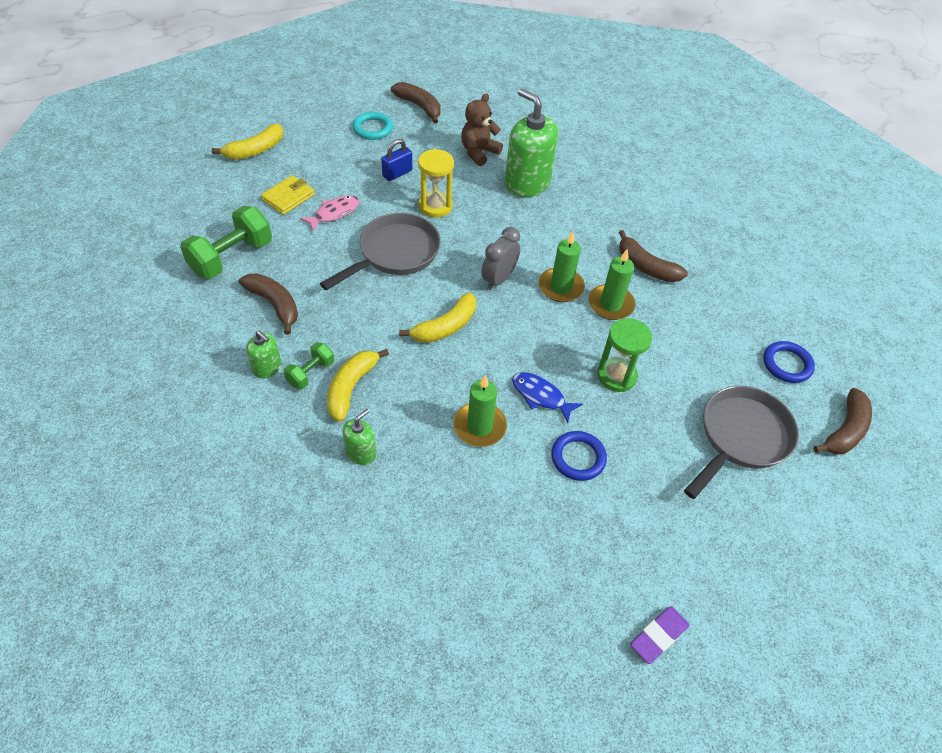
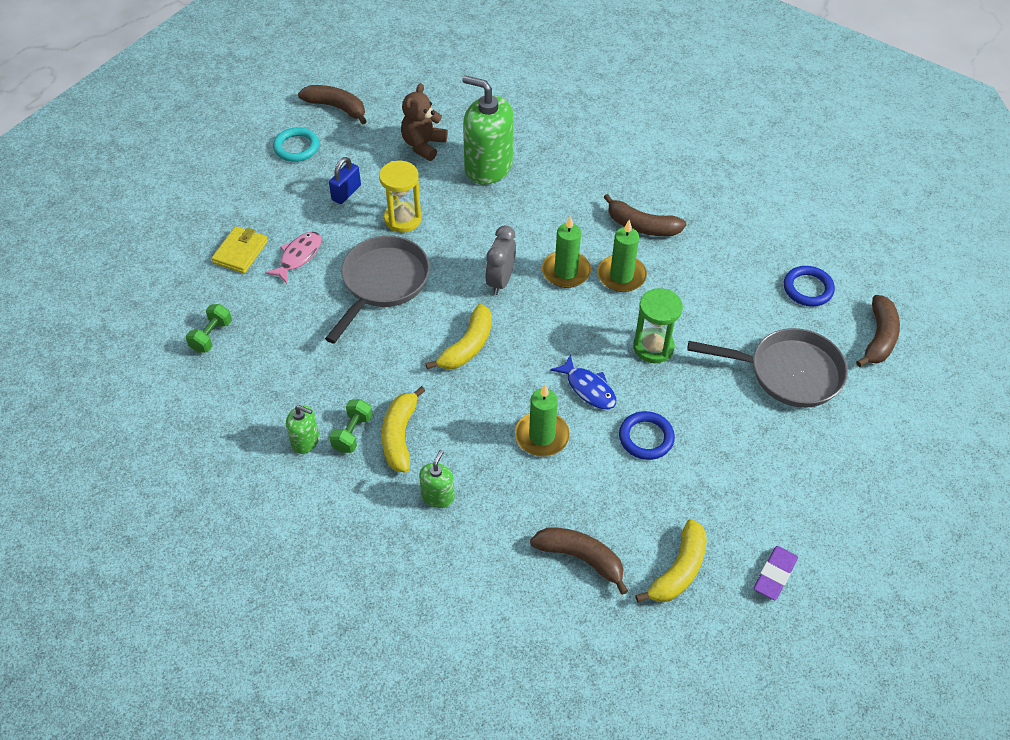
camera: 15 degrees left, 0 degrees up
green dumbbell [180,206,272,279] -> green dumbbell [186,304,232,353], size x0.54
yellow banana [212,124,283,160] -> yellow banana moved to [635,519,706,603]
brown banana [239,273,298,335] -> brown banana moved to [530,528,628,595]
blue fish [512,372,583,423] -> blue fish turned 150 degrees counterclockwise [550,355,616,409]
grey pan [684,386,799,499] -> grey pan turned 75 degrees clockwise [687,328,848,408]

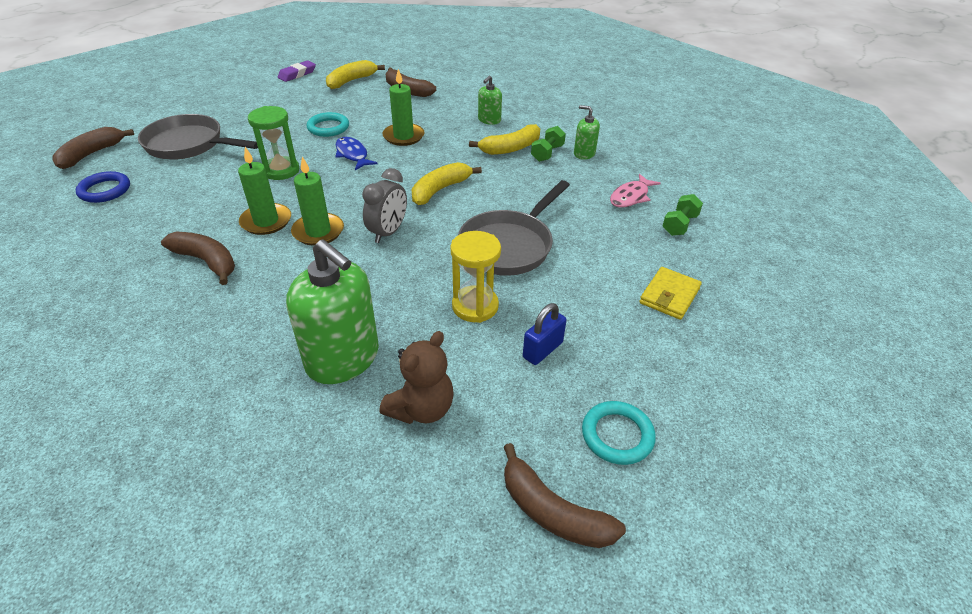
camera: 170 degrees left, 10 degrees down
pink fish [265,232,322,284] -> pink fish moved to [610,174,661,208]
yellow banana [382,386,425,473] -> yellow banana turned 45 degrees clockwise [469,124,540,155]
blue ring [619,411,675,460] -> turquoise ring [307,112,349,137]

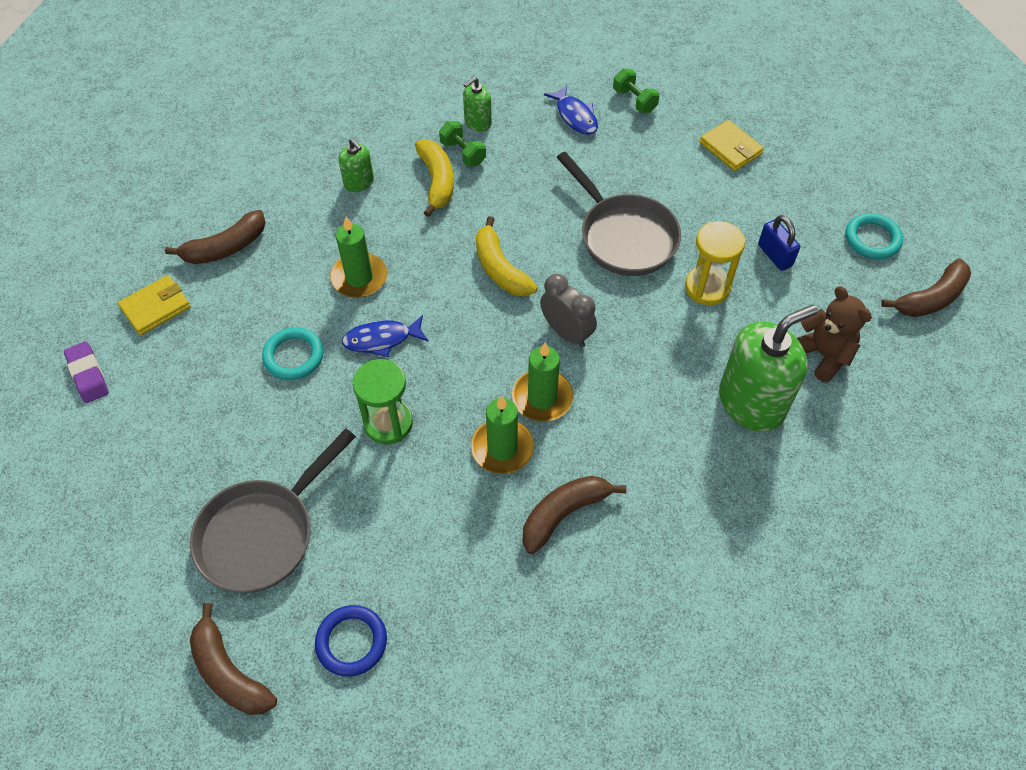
camera: 70 degrees left, 15 degrees up
yellow banana [326,60,385,89] -> yellow wallet [118,275,191,335]
pink fish [610,174,661,208] -> blue fish [544,85,598,135]

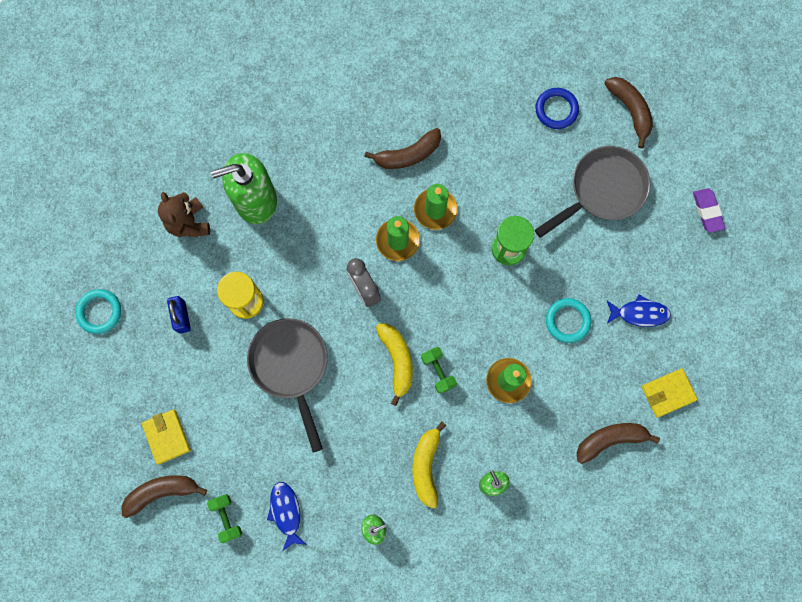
camera: 165 degrees left, 20 degrees up
purple eraser [64,341,109,403] -> purple eraser moved to [693,188,725,233]
blue fish [342,315,429,357] -> blue fish moved to [607,294,671,327]
green dumbbell [439,121,486,167] -> green dumbbell moved to [421,347,457,394]
brown banana [881,259,971,317] -> brown banana moved to [121,475,207,518]

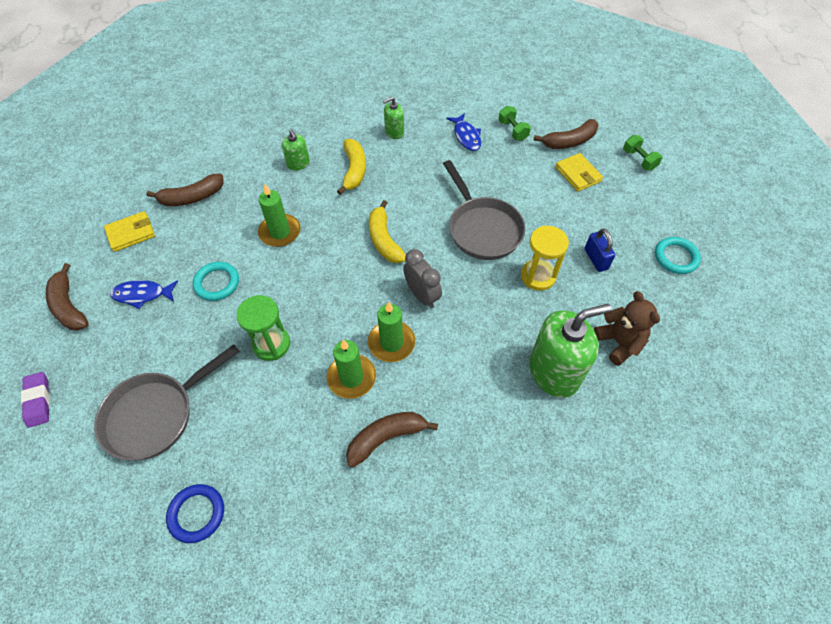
camera: 175 degrees right, 20 degrees down
green dumbbell [421,347,457,394] -> green dumbbell moved to [623,135,662,170]
brown banana [604,77,653,148] -> brown banana moved to [46,263,89,331]

